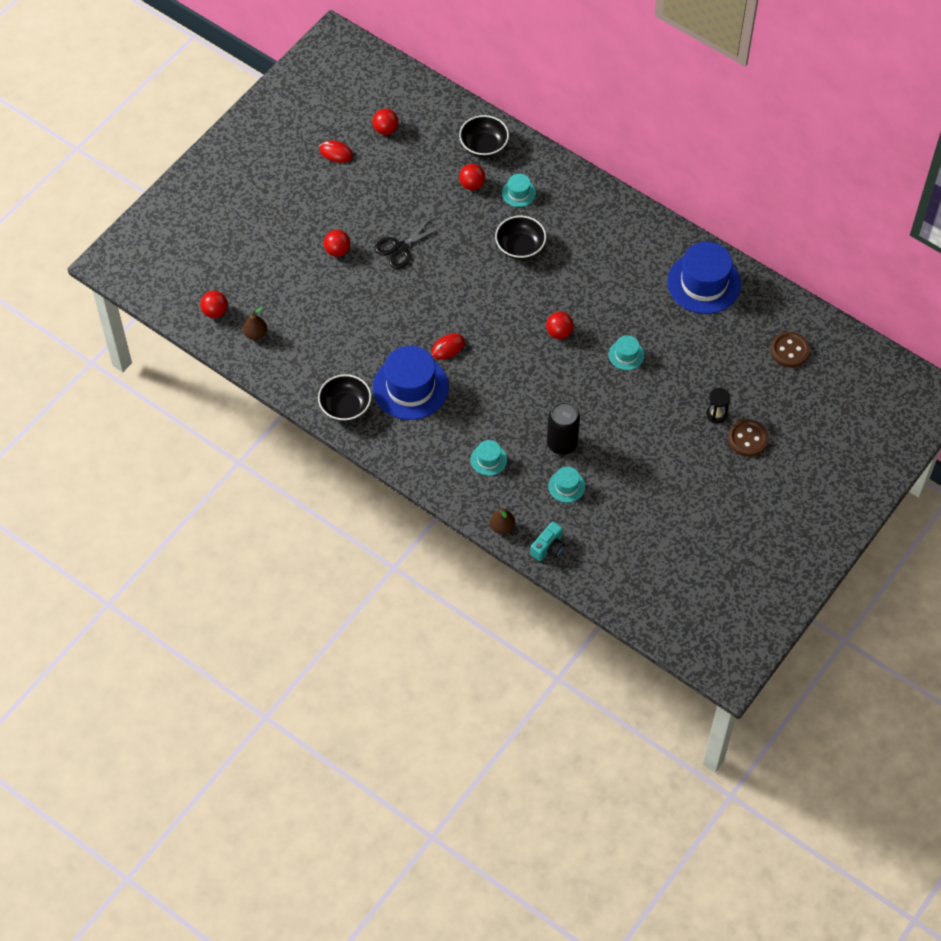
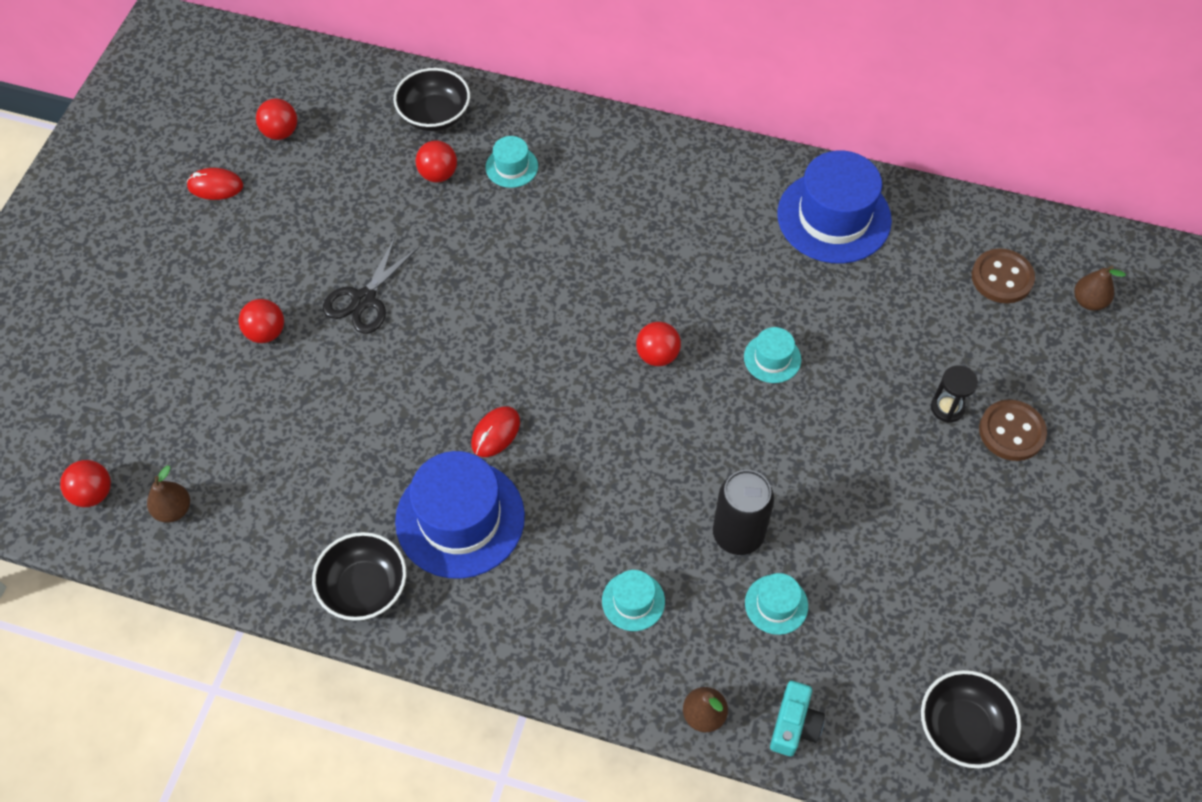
camera: 20 degrees left, 0 degrees up
black bowl [495,216,546,260] -> black bowl moved to [921,670,1021,768]
none -> brown pear [1074,266,1126,311]

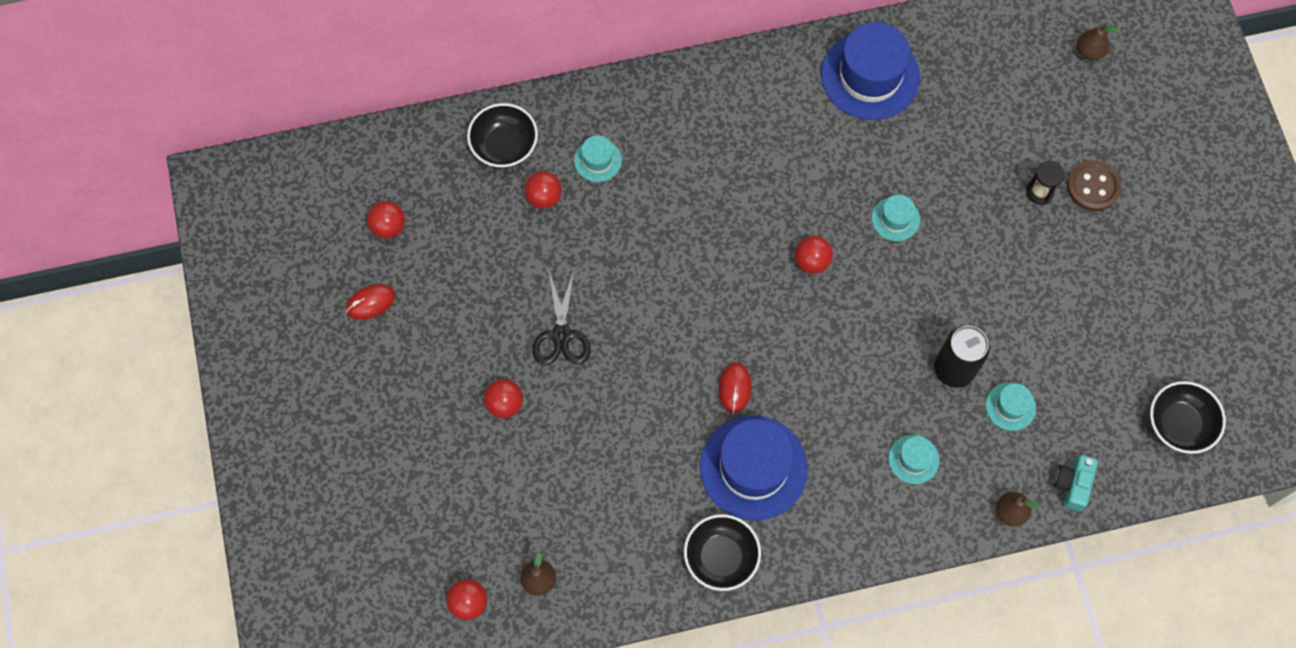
camera: 30 degrees left, 10 degrees up
turquoise camera [770,681,825,756] -> turquoise camera turned 150 degrees counterclockwise [1054,455,1098,511]
brown button [972,248,1035,303] -> none

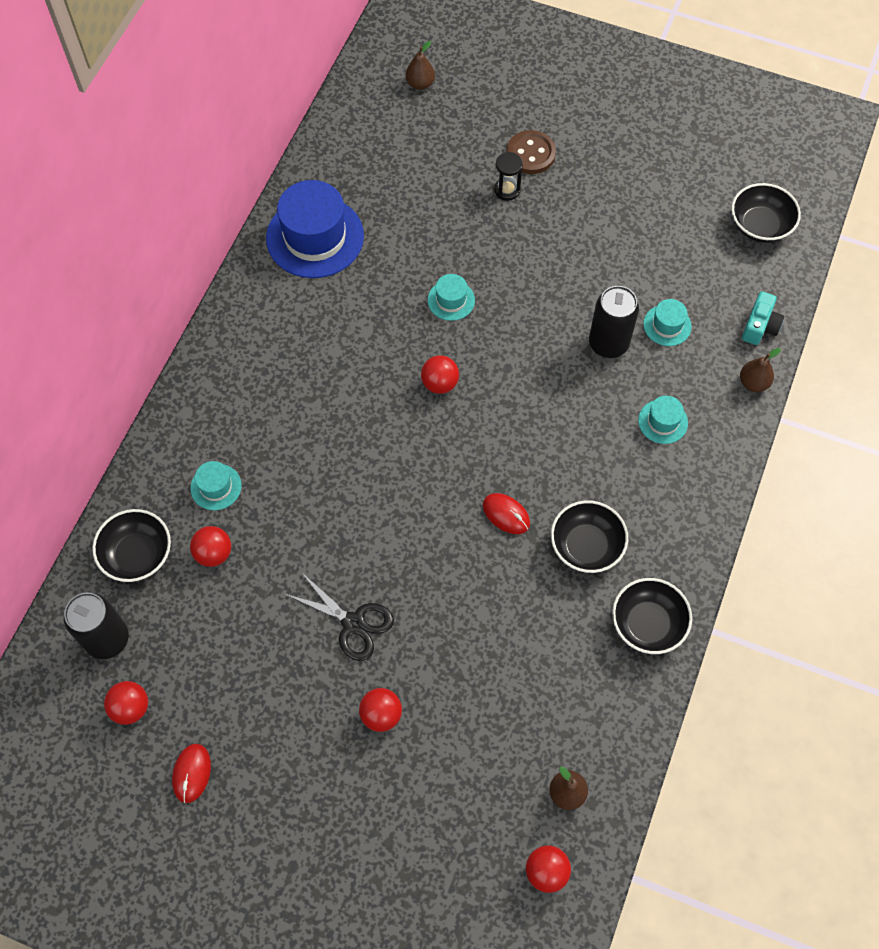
camera: 55 degrees left, 5 degrees down
blue hat [700,416,808,521] -> black bowl [551,500,628,573]
turquoise camera [1054,455,1098,511] -> turquoise camera turned 120 degrees counterclockwise [742,291,784,345]
none -> black can [64,593,129,659]

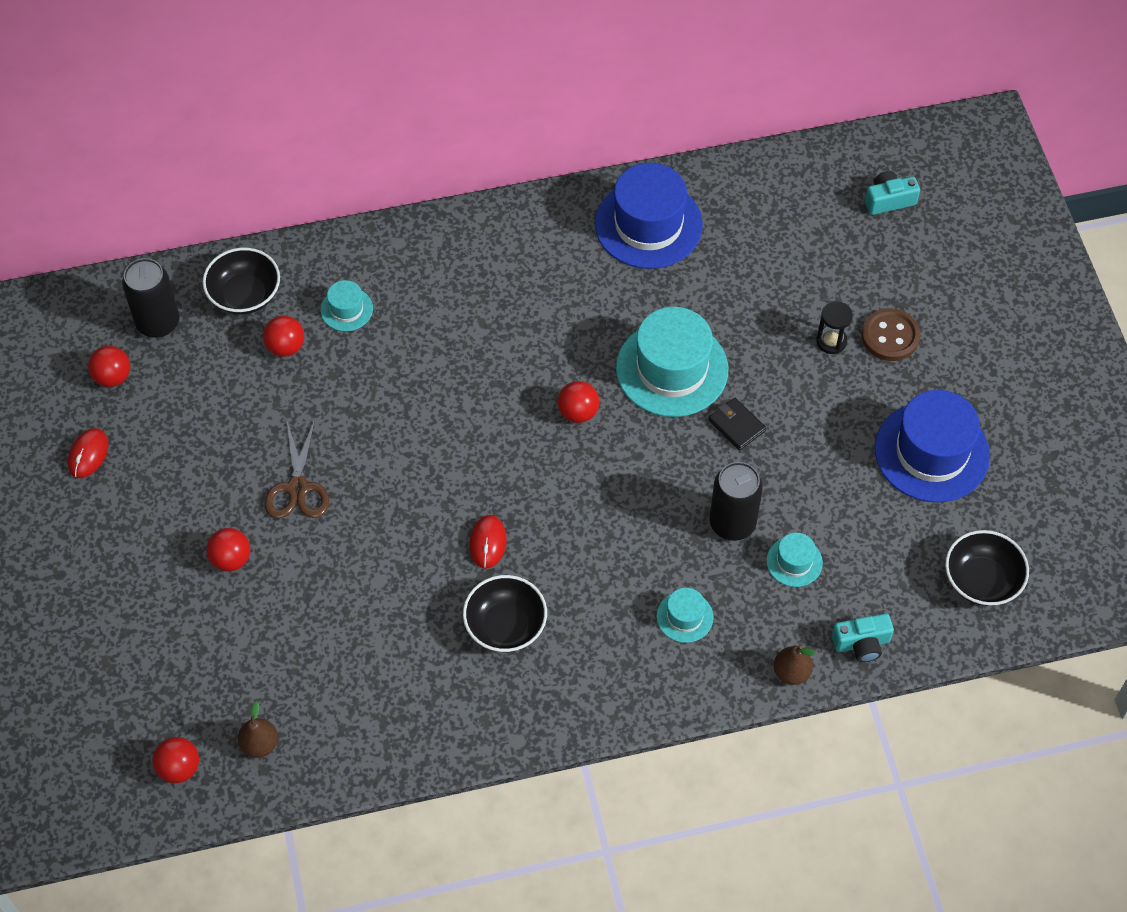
camera: 55 degrees right, 5 degrees down
red mouse [172,744,211,803] -> red mouse turned 45 degrees counterclockwise [68,428,108,478]
black scissors [285,572,394,661] -> brown scissors [264,420,329,519]
brown pear [405,41,435,90] -> turquoise camera [865,171,920,215]
turquoise hat [427,274,475,321] -> turquoise hat [616,307,728,417], size x2.11
black bowl [612,578,692,654] -> none
none -> black wallet [709,398,766,450]
none -> blue hat [875,390,990,503]

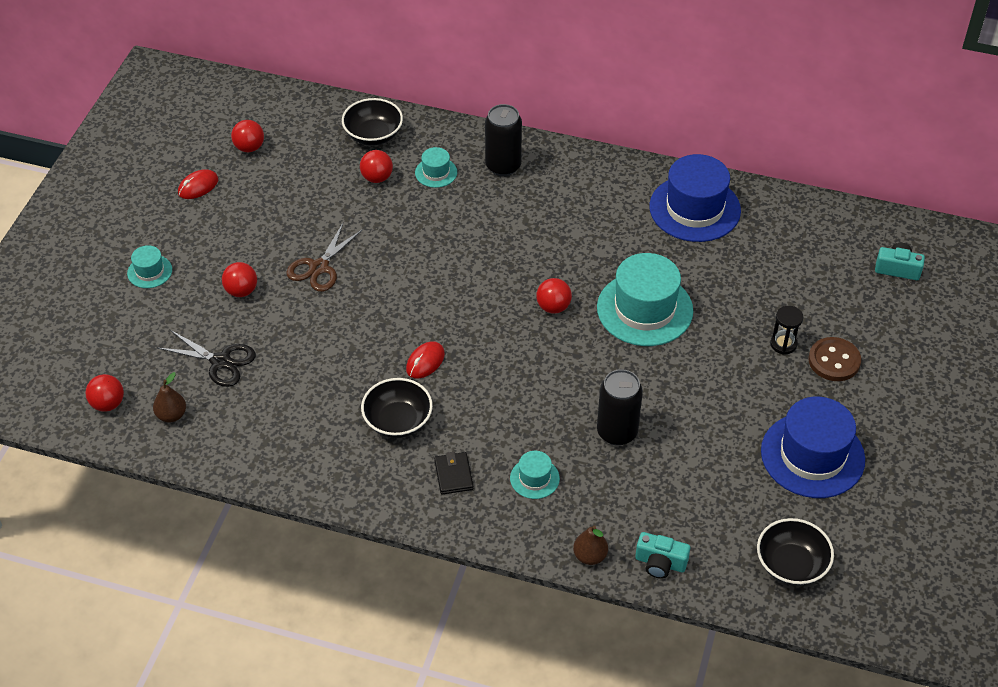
camera: 30 degrees right, 10 degrees down
black can [122,258,179,338] -> black can moved to [485,104,522,176]
black wallet [709,398,766,450] -> black wallet moved to [434,452,473,495]
turquoise hat [766,533,823,587] -> turquoise hat moved to [127,245,172,288]
none -> black scissors [158,330,256,387]

